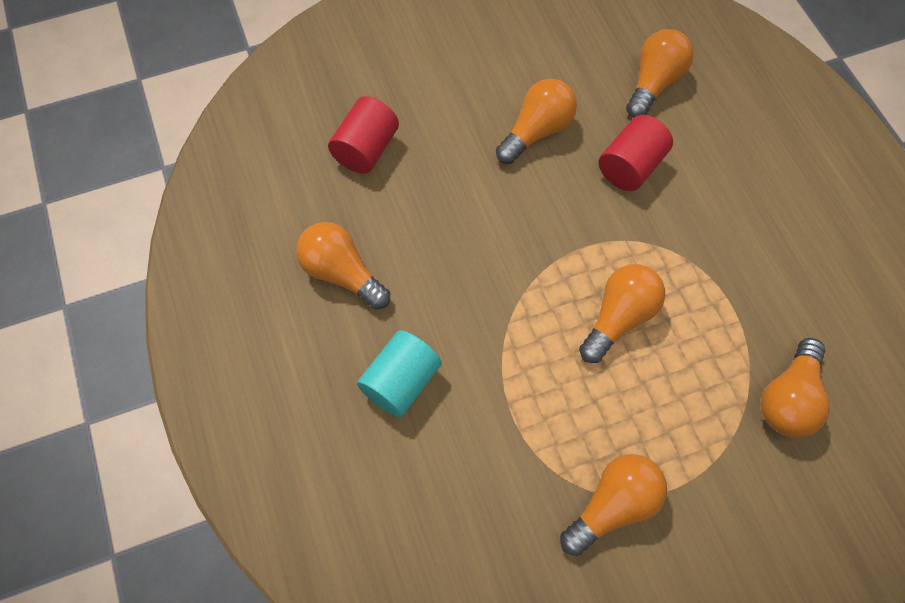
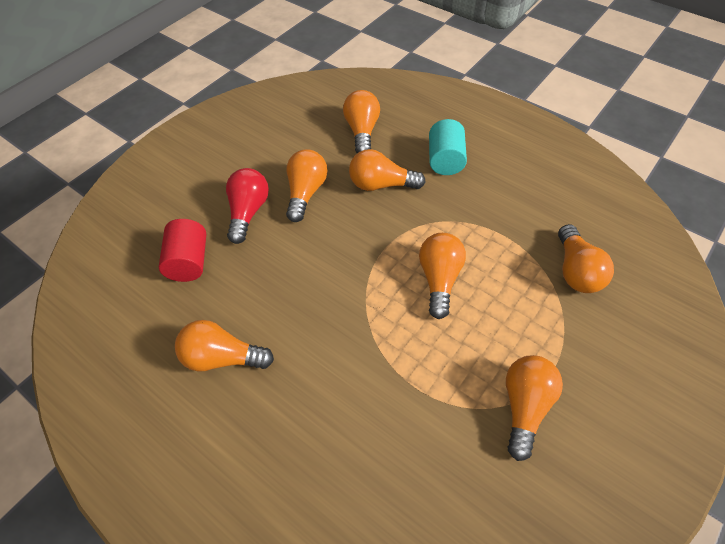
camera: 30 degrees left, 10 degrees down
turquoise cylinder [357,330,441,417] -> turquoise cylinder moved to [429,119,467,175]
red cylinder [599,115,673,191] -> orange light bulb [349,149,425,191]
none -> red light bulb [226,168,269,244]

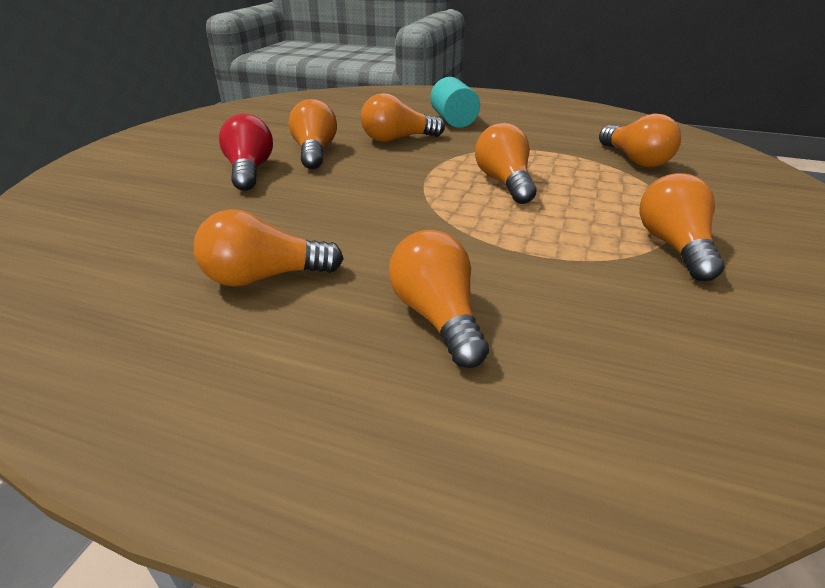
camera: 20 degrees left, 20 degrees down
red cylinder [159,219,206,282] -> none
orange light bulb [343,90,380,153] -> orange light bulb moved to [389,230,489,368]

